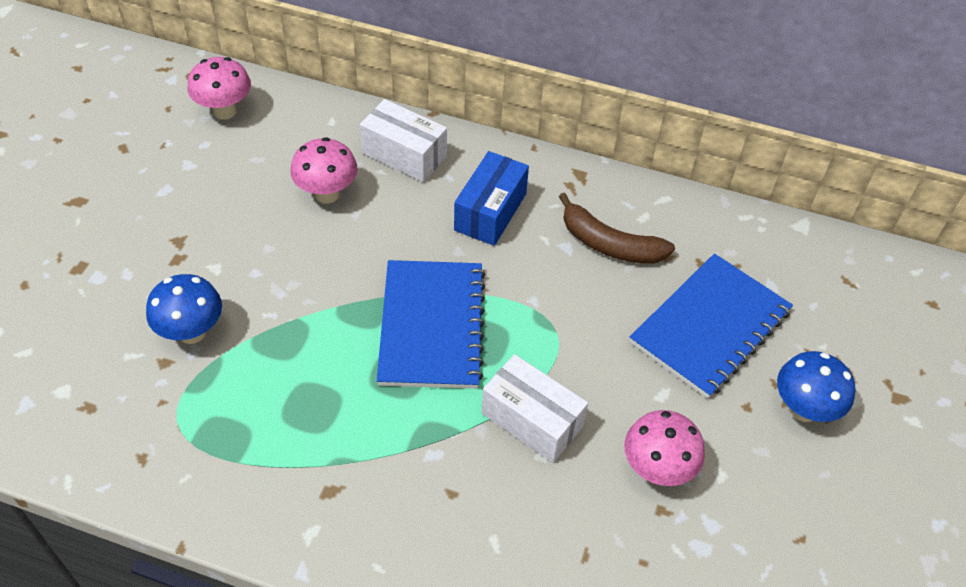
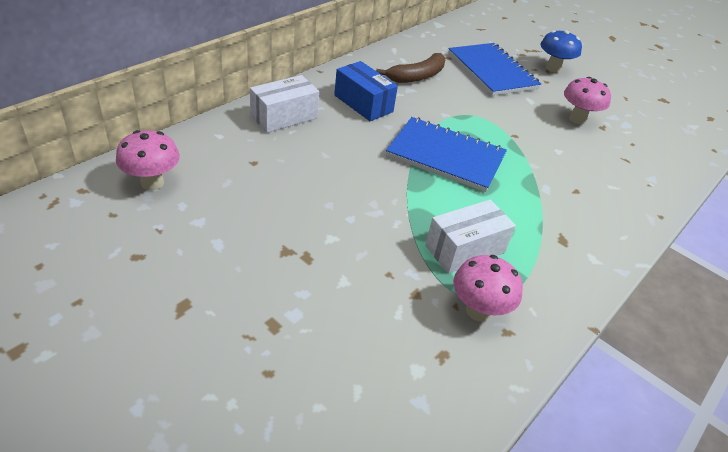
camera: 70 degrees left, 10 degrees down
blue mushroom [146,274,222,344] -> none
pink mushroom [290,137,357,203] -> pink mushroom moved to [453,255,523,321]
white box [482,354,588,463] -> white box moved to [425,200,516,273]

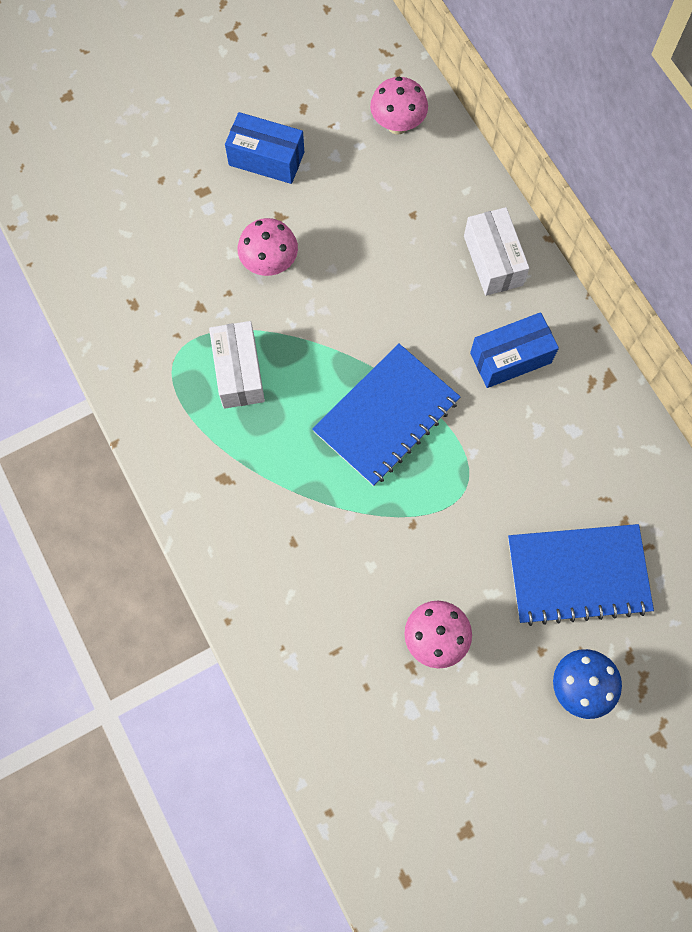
camera: 115 degrees right, 30 degrees up
brown banana [376,53,445,83] -> none
pink mushroom [453,255,523,321] -> pink mushroom moved to [238,218,298,276]
none -> blue box [225,112,304,184]

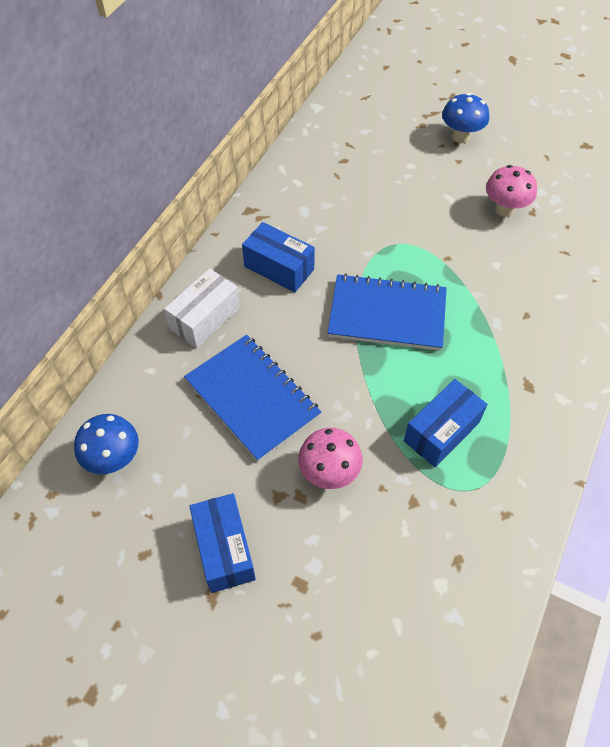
camera: 125 degrees left, 15 degrees down
white box [209,321,265,409] -> blue box [404,379,488,467]
pink mushroom [370,77,428,135] -> blue mushroom [74,414,139,474]
blue notebook [508,524,654,626] -> blue notebook moved to [184,335,321,462]

